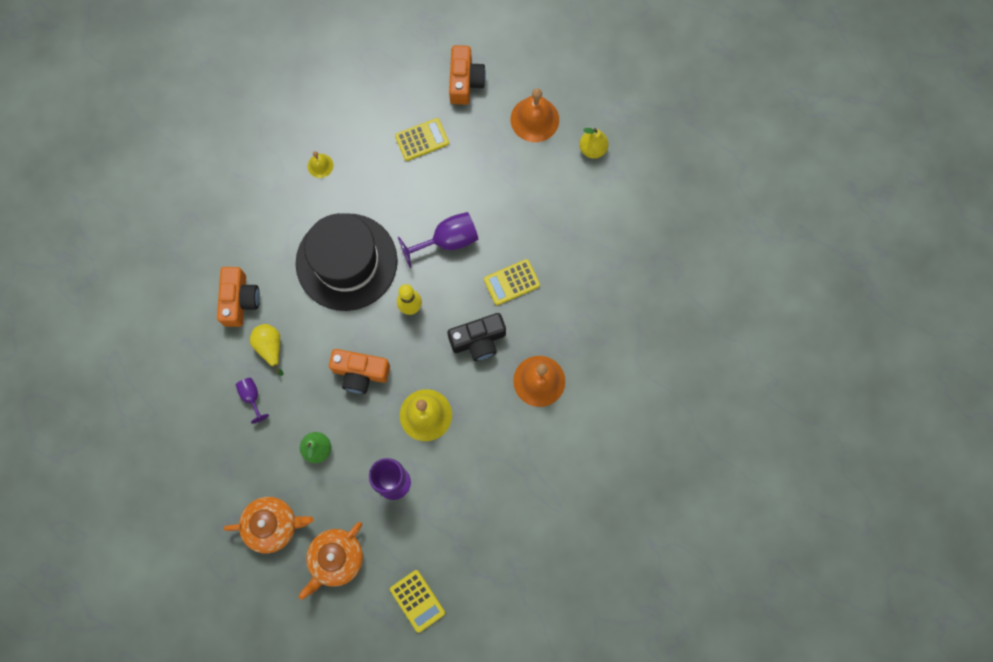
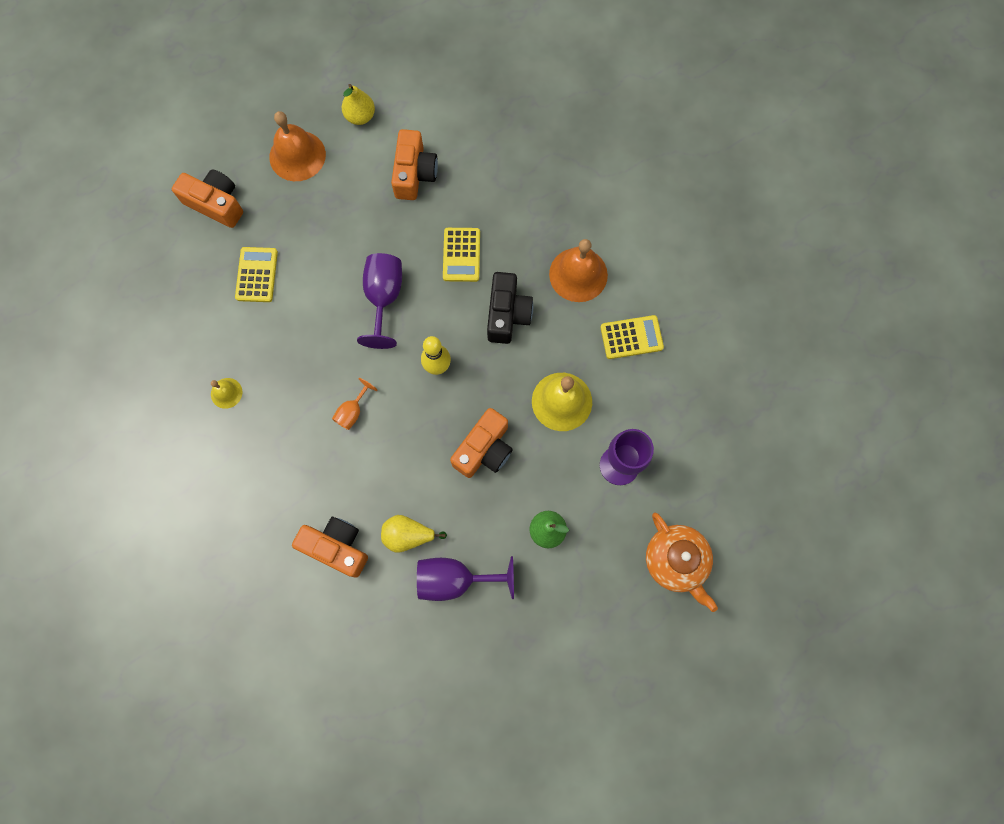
camera: 65 degrees left, 0 degrees up
orange teapot [224,497,314,554] -> none
purple goblet [236,378,269,424] -> purple goblet [417,556,514,601], size x1.81
black hat [296,213,398,311] -> orange goblet [332,378,377,430]
yellow calculator [390,570,445,633] -> yellow calculator moved to [600,315,664,359]
none -> orange camera [391,129,438,200]

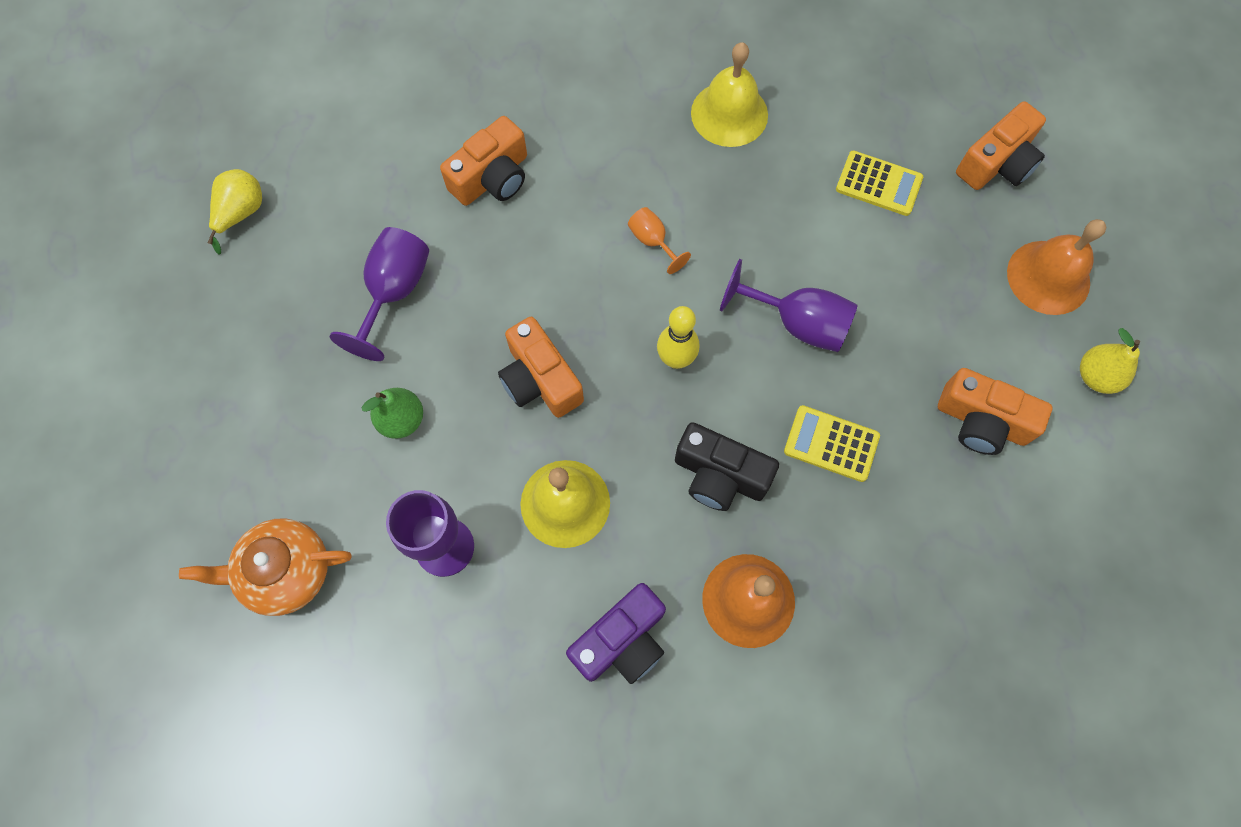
camera: 110 degrees right, 5 degrees down
yellow bell [211,378,243,409] -> yellow bell [691,42,768,147], size x1.91
yellow pear [381,515,447,553] -> yellow pear moved to [208,169,262,255]
yellow calculator [600,315,664,359] -> purple camera [566,583,666,684]

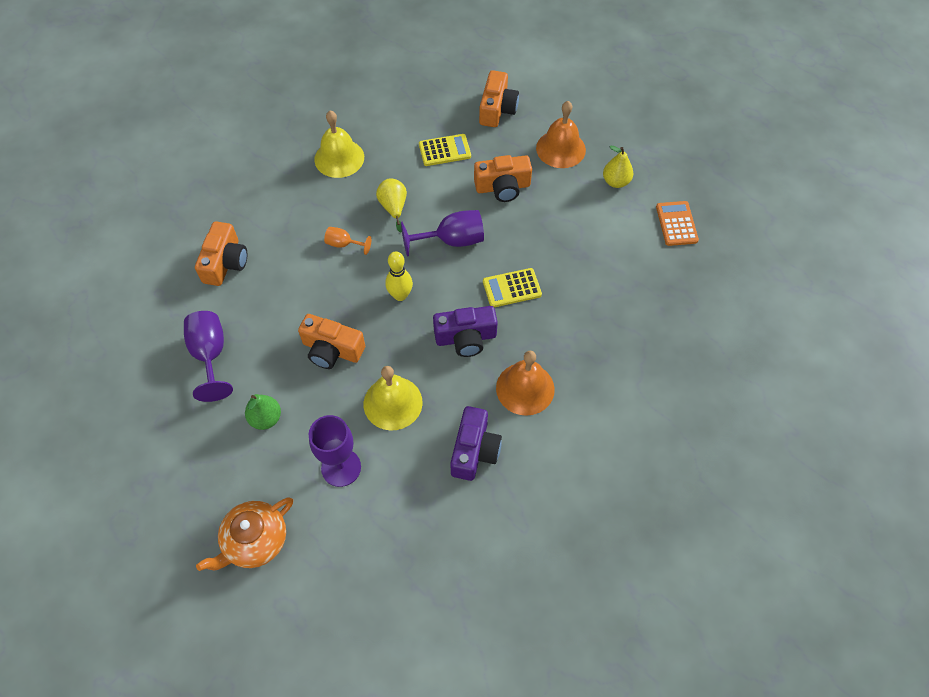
camera: 35 degrees left, 10 degrees down
yellow pear [208,169,262,255] -> yellow pear moved to [376,178,407,232]
black camera [675,422,779,511] -> purple camera [433,306,498,357]
orange camera [938,368,1053,455] -> orange camera moved to [474,155,532,202]
none -> orange calculator [656,201,699,246]

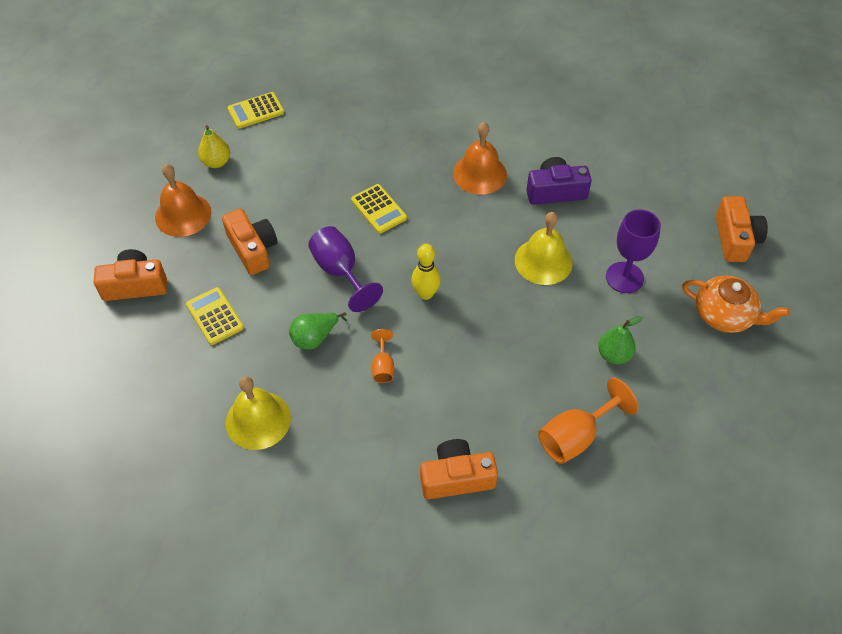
camera: 110 degrees left, 5 degrees down
purple goblet [184,311,233,402] -> orange goblet [538,378,639,464]
orange camera [298,314,365,369] -> orange camera moved to [716,196,768,262]
yellow pear [376,178,407,232] -> green pear [289,312,347,349]
purple camera [433,306,498,357] -> none
orange calculator [656,201,699,246] -> yellow calculator [228,92,284,129]

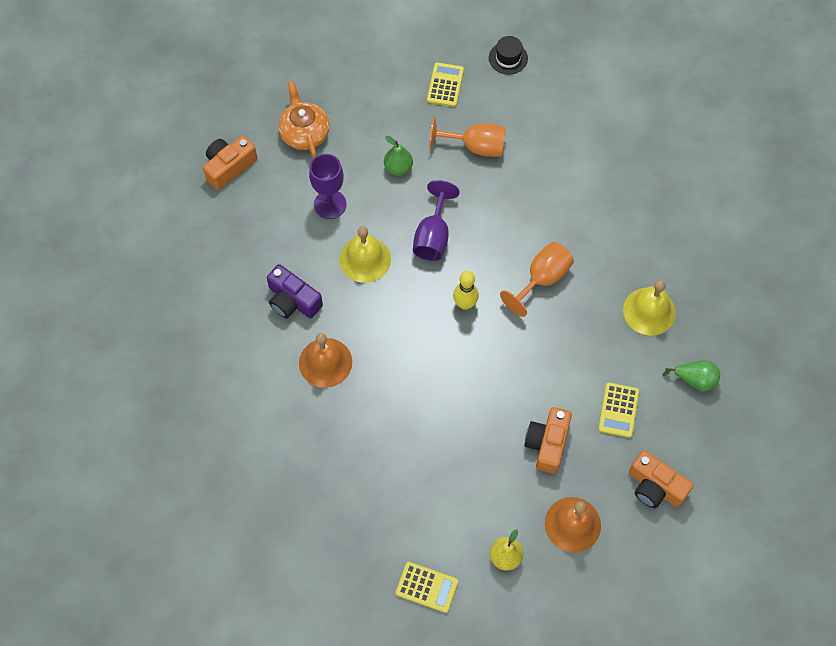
camera: 135 degrees left, 10 degrees up
green pear [289,312,347,349] -> green pear moved to [663,360,720,392]
purple goblet [308,226,383,312] -> purple goblet moved to [413,180,460,261]
yellow calculator [351,184,407,234] -> yellow calculator moved to [427,62,464,107]
orange goblet [371,329,394,383] -> orange goblet [500,242,574,317], size x1.81
orange camera [420,439,498,499] -> none
none -> black hat [489,36,528,75]

